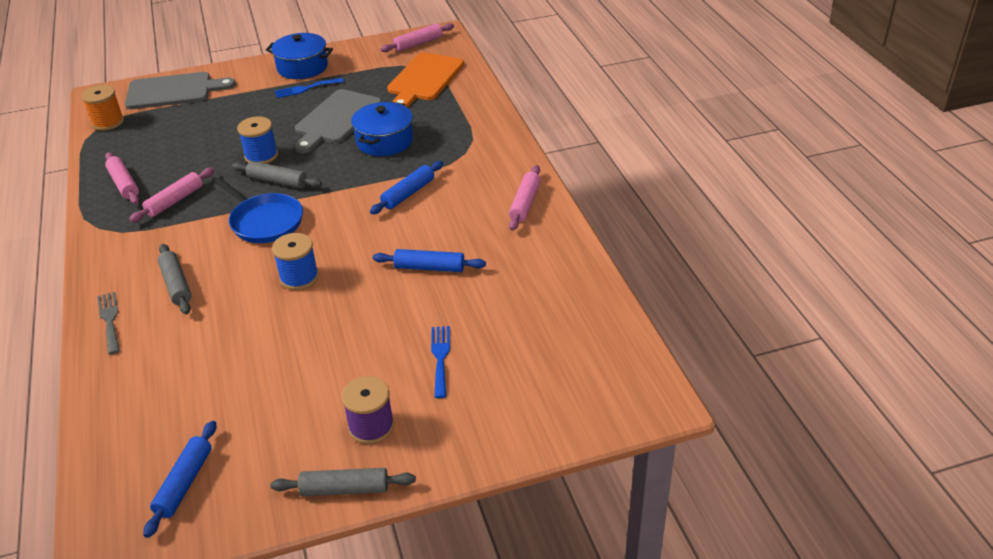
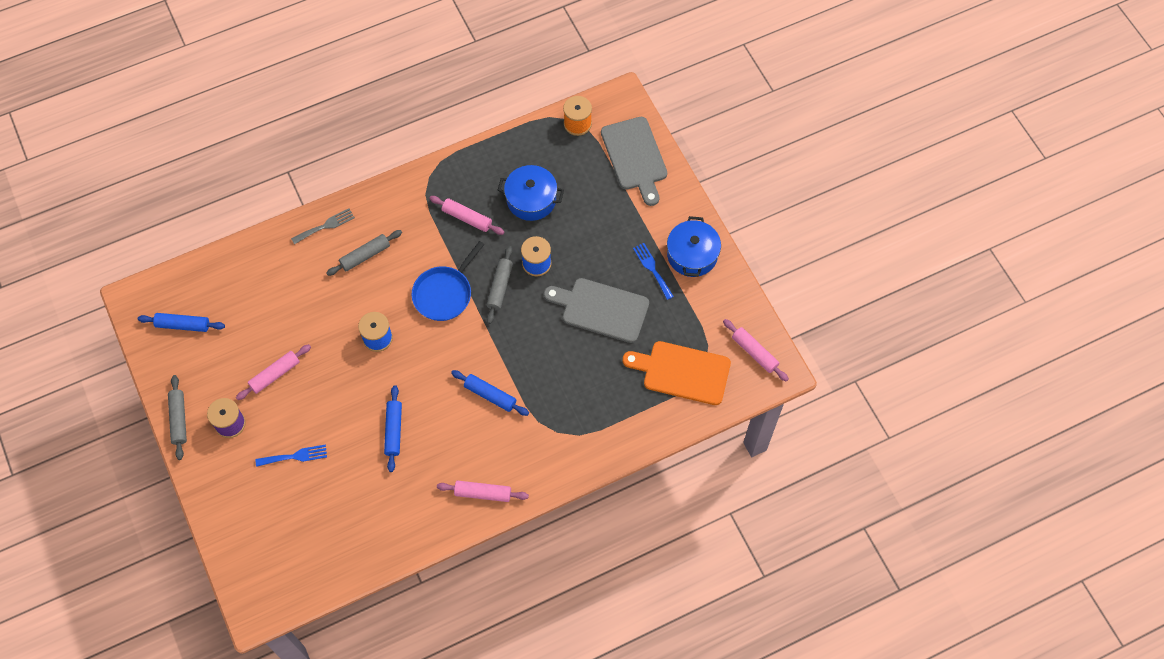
camera: 80 degrees right, 25 degrees up
pink rolling pin [105,152,139,204] -> pink rolling pin moved to [236,344,311,400]
blue pot [351,102,413,156] -> blue pot moved to [498,165,564,221]

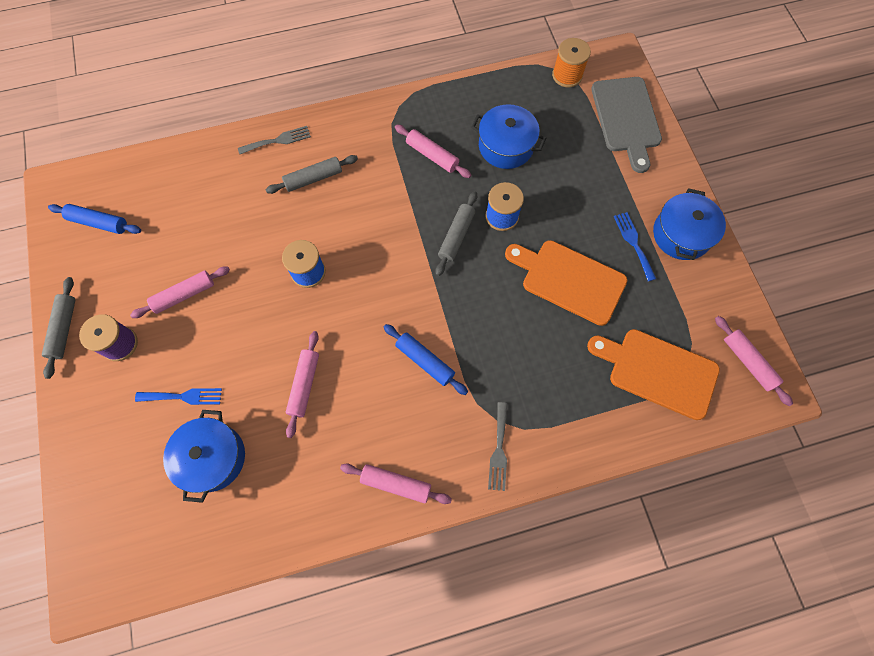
camera: 10 degrees right, 5 degrees up
blue rolling pin [384,385,402,472] -> pink rolling pin [286,331,319,438]
blue pan [412,241,484,321] -> none
grey cutting board [544,278,649,343] -> orange cutting board [505,240,627,326]
none -> blue pot [163,410,245,503]
none -> grey fork [488,402,508,491]

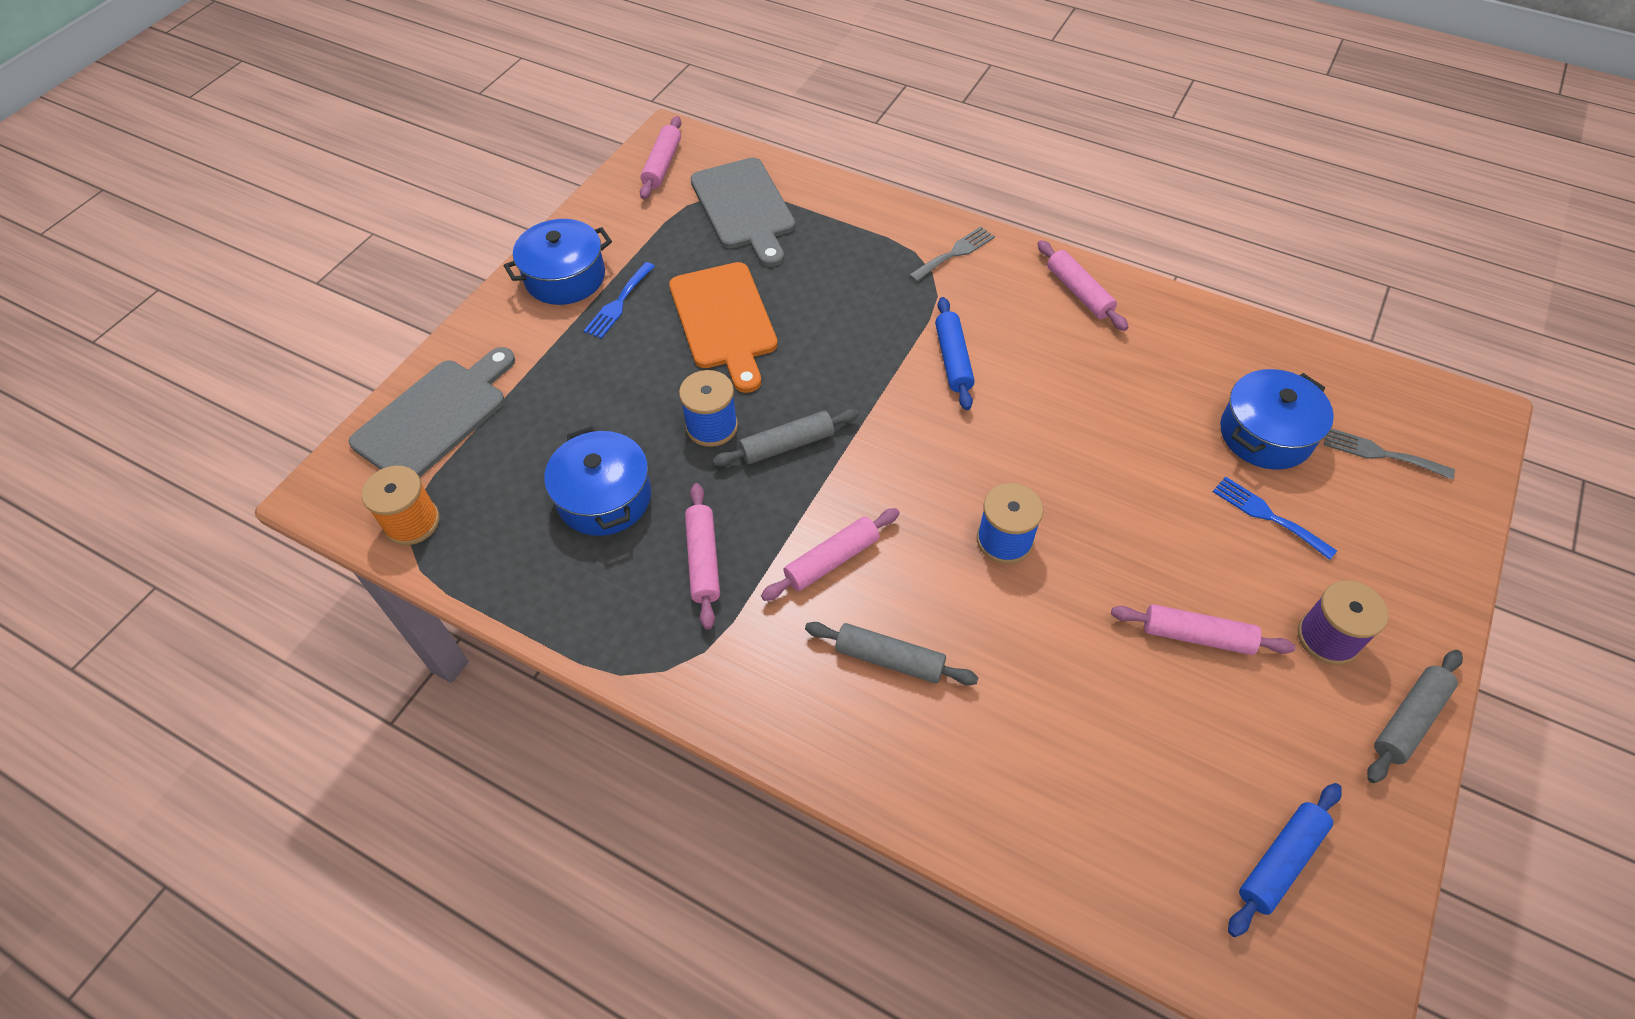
camera: 135 degrees left, 15 degrees down
blue rolling pin [48,204,141,234] -> blue rolling pin turned 75 degrees clockwise [1228,783,1342,937]
grey fork [238,126,311,154] -> grey fork moved to [1324,428,1455,480]
pink rolling pin [286,331,319,438] -> pink rolling pin moved to [761,508,899,601]
orange cutting board [587,329,720,420] -> grey cutting board [691,158,795,267]

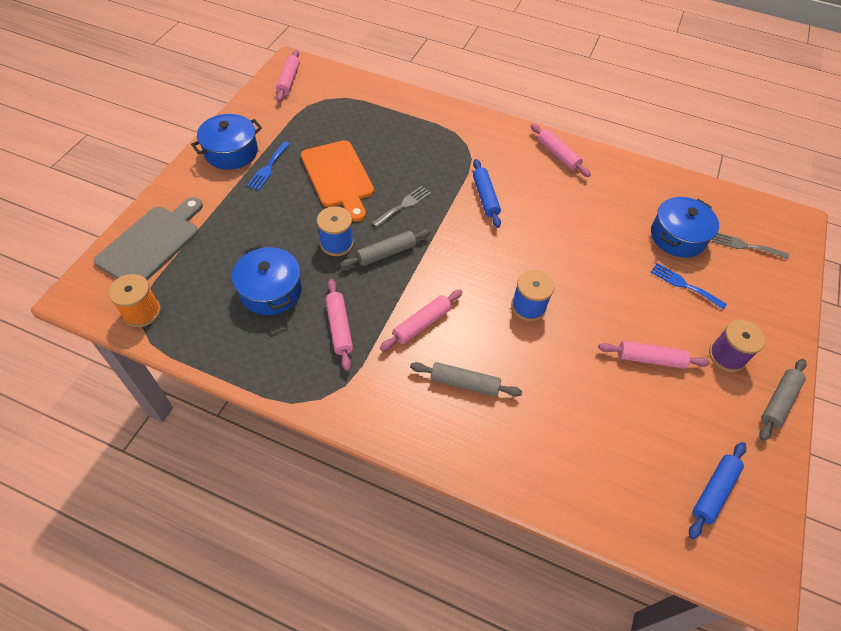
camera: 10 degrees left, 0 degrees up
grey cutting board [691,158,795,267] -> none
grey fork [909,227,995,282] -> grey fork moved to [372,186,431,228]

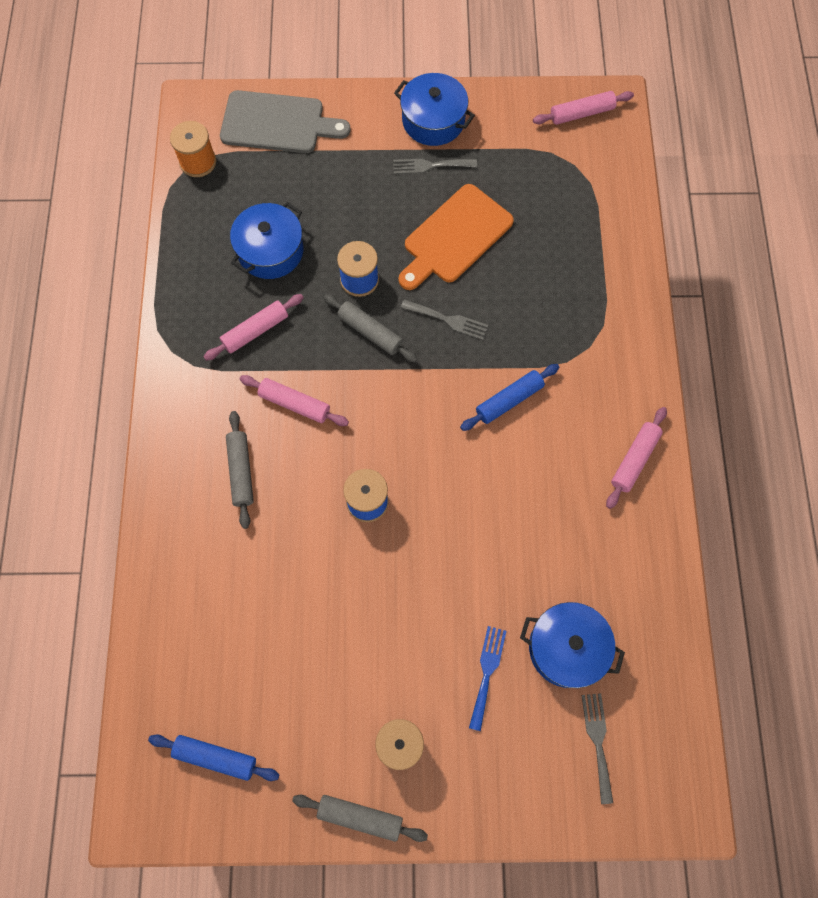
camera: 70 degrees right, 15 degrees up
blue fork [247,141,290,190] -> grey fork [393,159,477,174]
pink rolling pin [598,341,710,369] -> none

